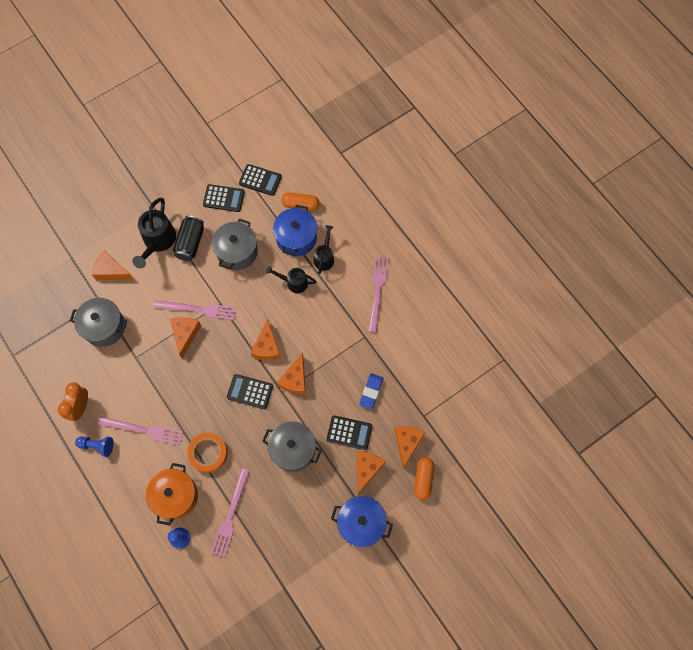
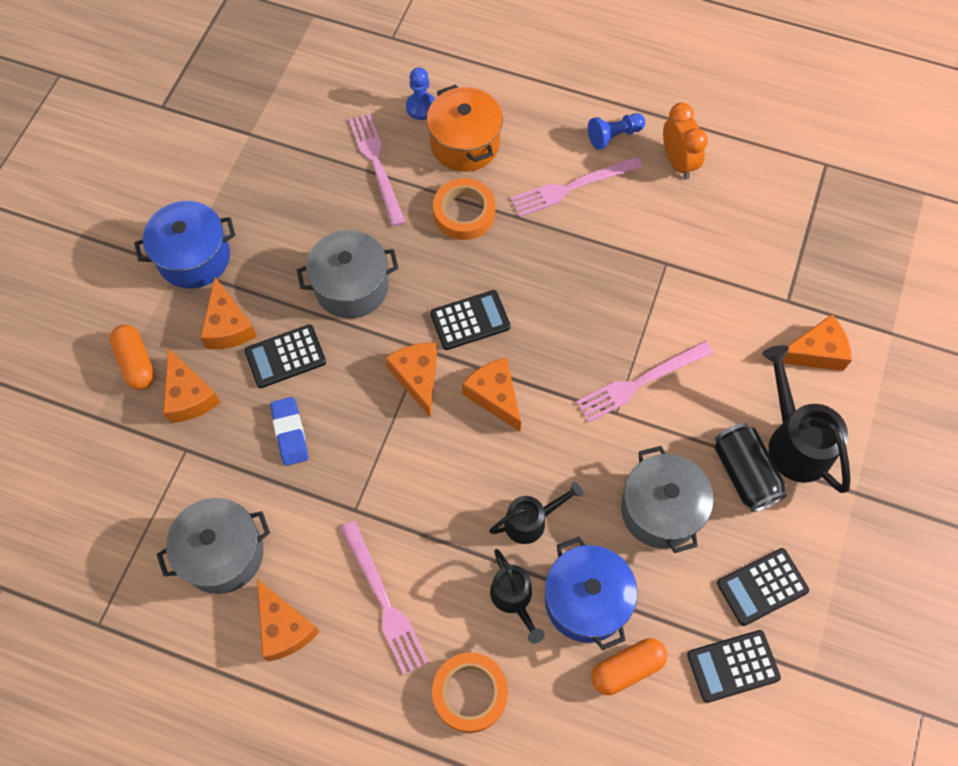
camera: 145 degrees right, 5 degrees down
grey pot [70,298,127,347] -> grey pot moved to [157,498,270,594]
orange cheese [170,317,201,358] -> orange cheese moved to [257,579,319,662]
none -> orange tape [432,652,508,733]

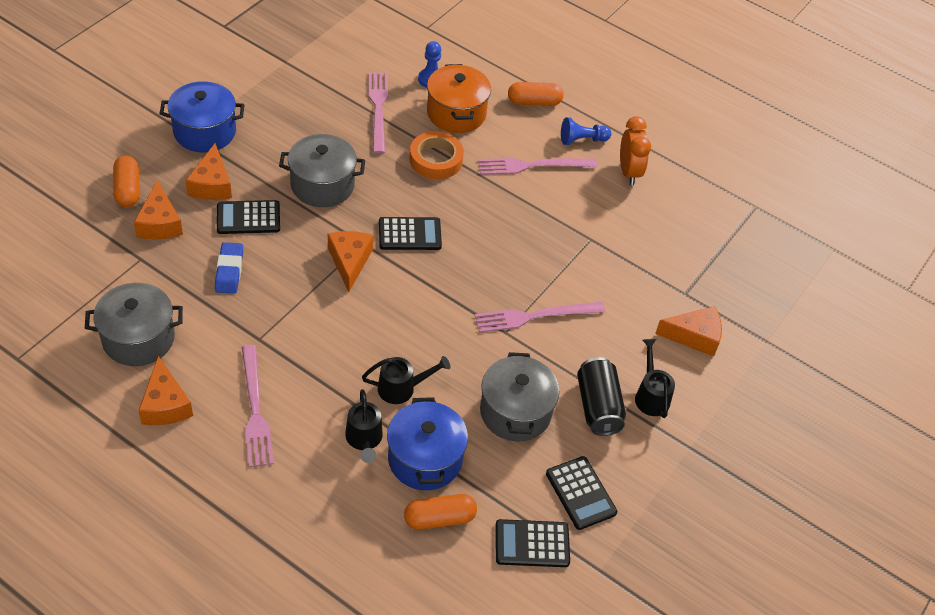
camera: 10 degrees right, 15 degrees down
orange tape [432,652,508,733] -> none
orange cheese [462,358,521,432] -> none
black calculator [717,548,809,626] -> black calculator turned 105 degrees counterclockwise [546,456,617,530]
black watering can [762,345,851,493] -> black watering can [635,339,675,418], size x0.62
none -> orange capsule [508,82,564,106]

